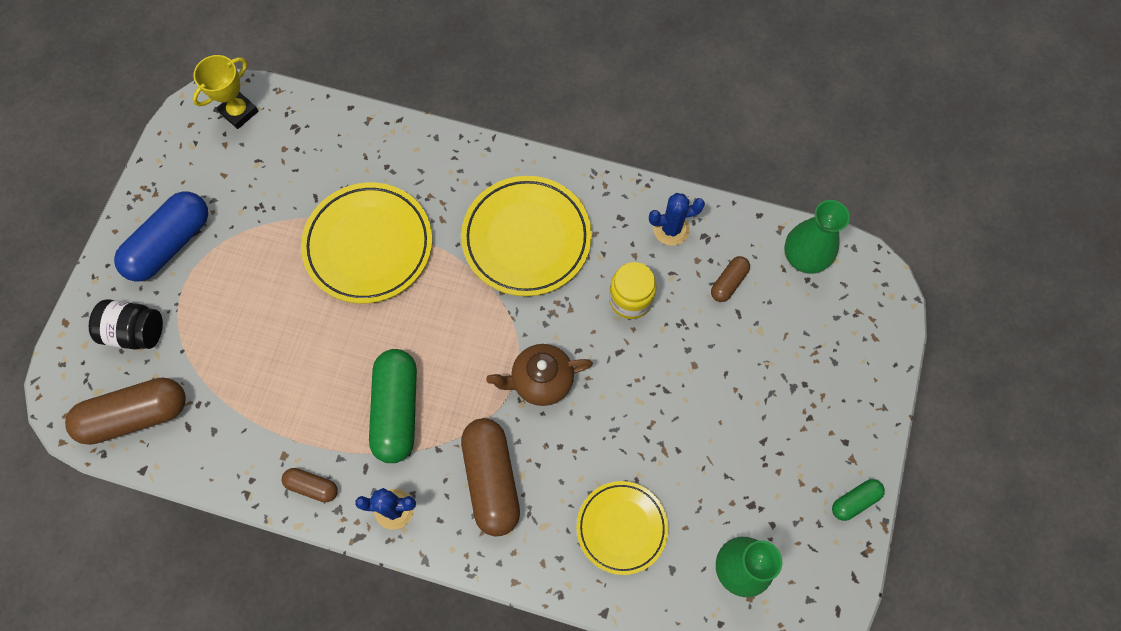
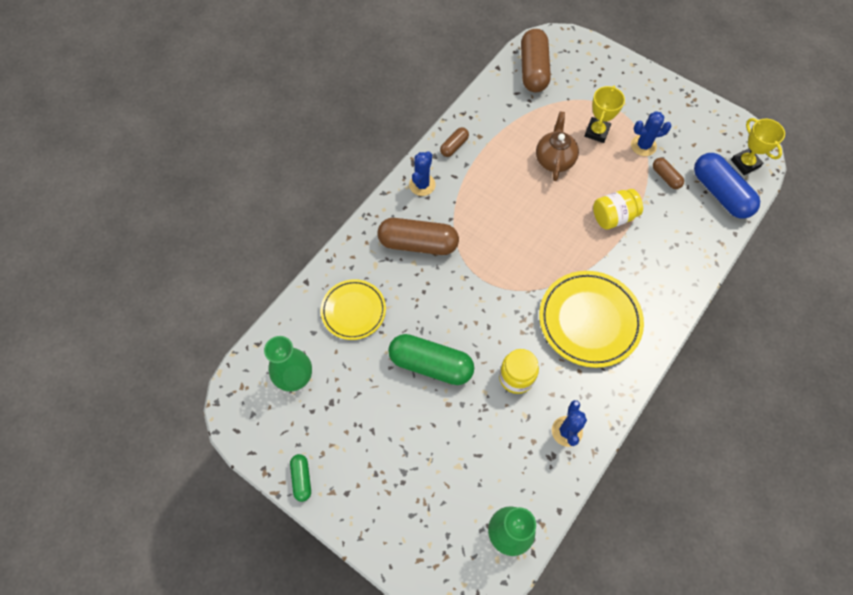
camera: 110 degrees right, 5 degrees down
black jar [89,299,163,350] -> none
blue capsule [114,192,208,282] -> blue capsule moved to [694,153,760,219]
yellow plate [301,182,432,304] -> yellow jar [593,189,643,230]
green capsule [369,349,417,463] -> green capsule moved to [388,334,474,385]
brown teapot [486,344,593,406] -> brown teapot moved to [536,112,579,181]
brown capsule [711,256,750,302] -> brown capsule moved to [653,158,684,189]
none -> yellow trophy [584,86,625,143]
none -> blue cactus [631,111,672,156]

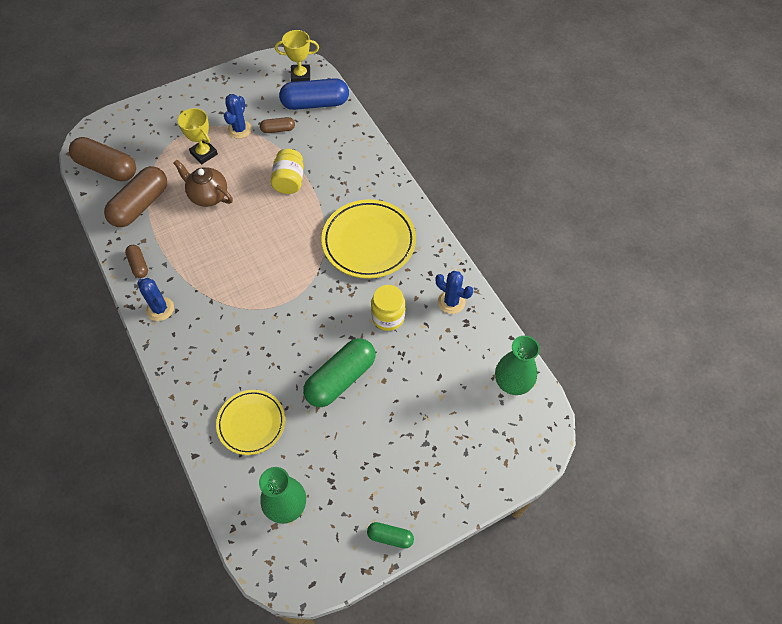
camera: 65 degrees left, 5 degrees down
brown capsule [377,218,459,255] -> brown capsule moved to [104,166,167,227]

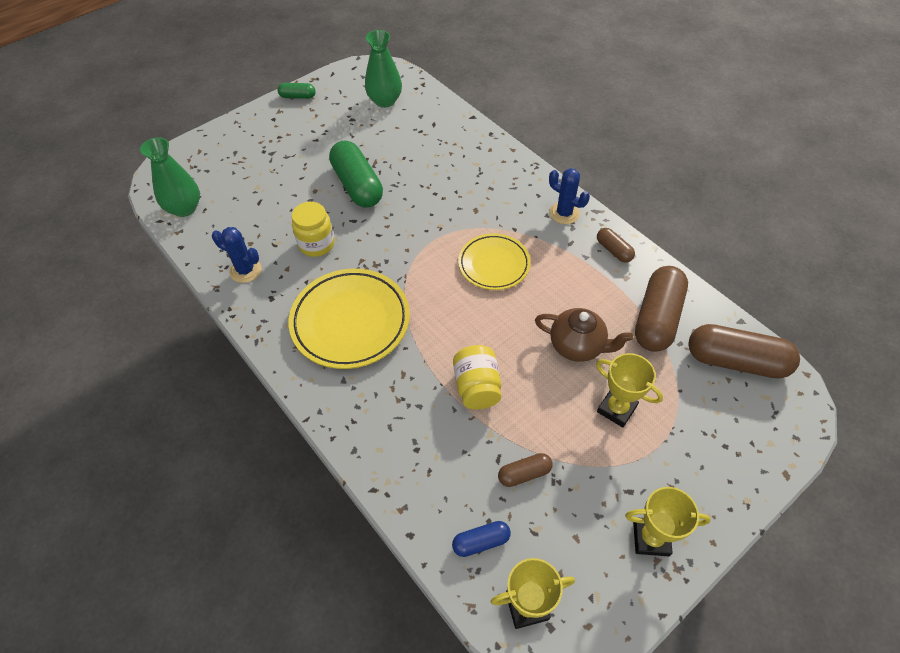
camera: 170 degrees right, 5 degrees down
yellow plate [216,390,285,455] -> yellow plate moved to [458,233,531,290]
blue cactus [224,94,252,139] -> none
blue capsule [279,78,349,110] -> blue capsule [452,521,511,557], size x0.50
green capsule [303,338,375,407] -> green capsule turned 60 degrees counterclockwise [329,141,383,208]
none -> yellow trophy [625,487,711,556]

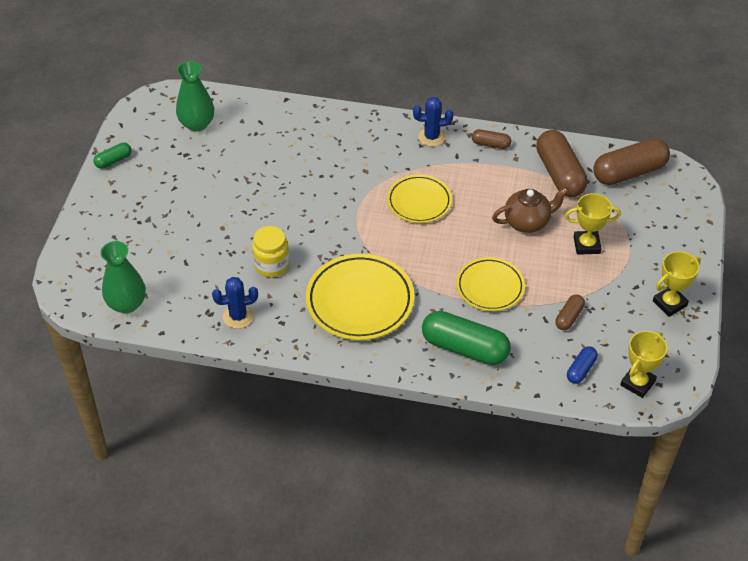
camera: 40 degrees left, 5 degrees down
green capsule [329,141,383,208] -> green capsule moved to [422,311,511,365]
yellow jar [453,345,501,409] -> yellow plate [456,257,525,311]

